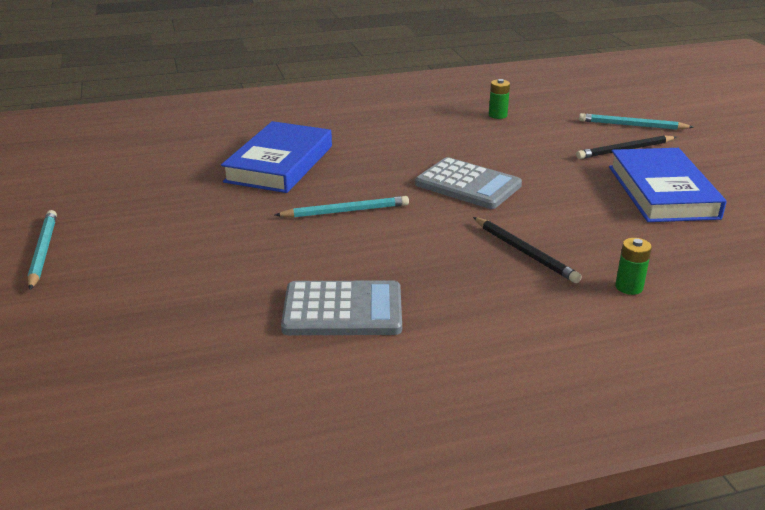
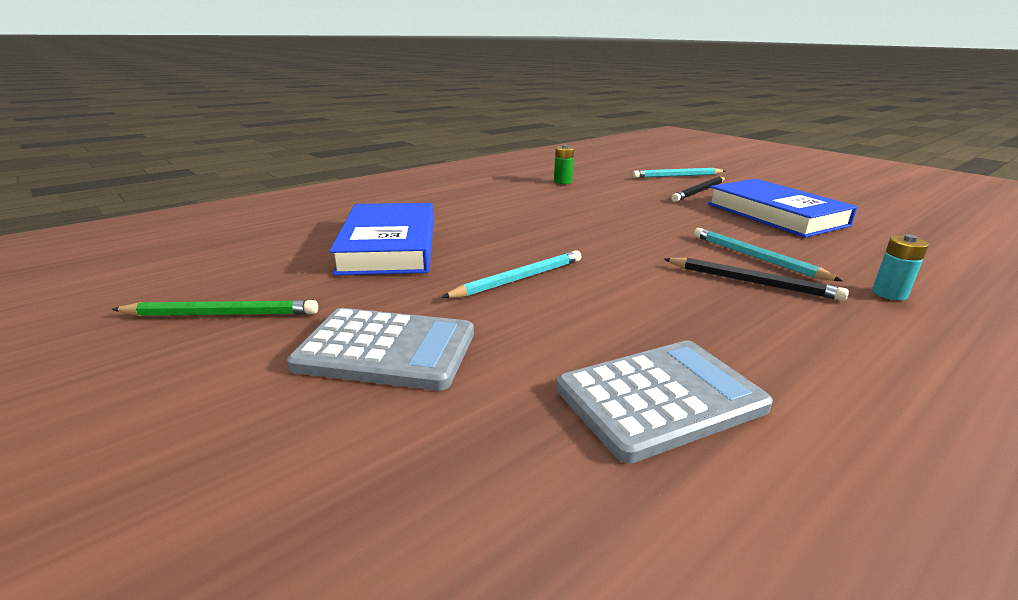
camera: 25 degrees left, 5 degrees down
turquoise pencil [28,210,57,290] -> turquoise pencil moved to [694,228,842,281]
grey calculator [415,157,522,209] -> grey calculator moved to [287,308,474,390]
green battery [615,238,652,295] -> turquoise battery [872,234,929,300]
none -> green pencil [111,300,318,316]

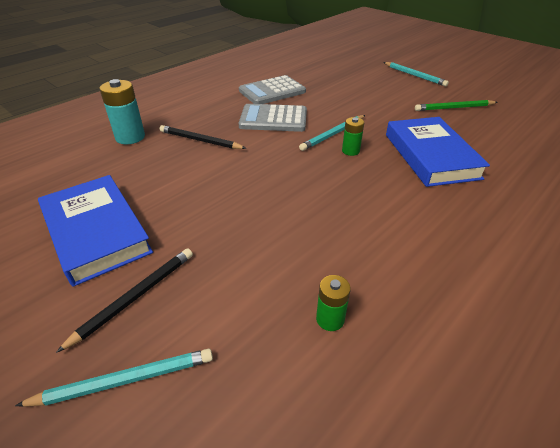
camera: 175 degrees right, 15 degrees up
grey calculator [287,308,474,390] -> grey calculator moved to [239,104,307,132]
turquoise pencil [694,228,842,281] -> turquoise pencil moved to [383,62,449,86]
turquoise battery [872,234,929,300] -> turquoise battery [99,79,145,144], size x1.70
none -> green battery [342,117,364,156]

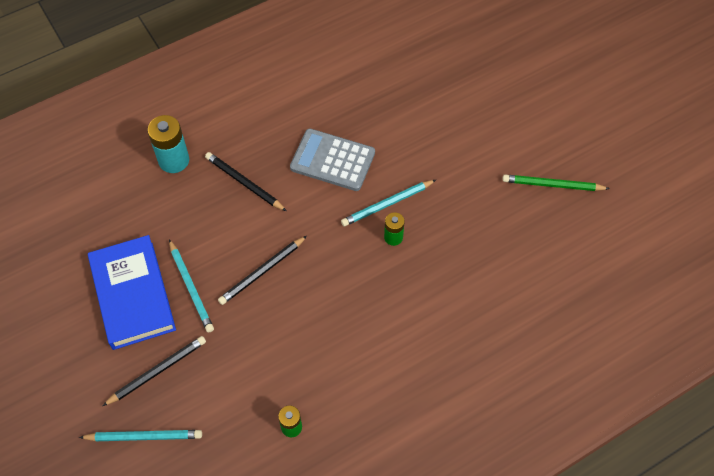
camera: 15 degrees right, 20 degrees up
grey calculator [239,75,306,104] -> none
turquoise pencil [383,62,449,86] -> turquoise pencil moved to [169,239,214,333]
blue book [386,117,490,187] -> none
none -> black pencil [218,236,307,305]

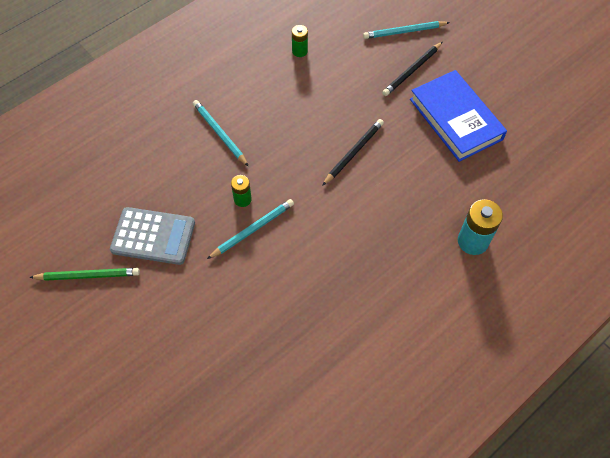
camera: 170 degrees right, 0 degrees up
turquoise pencil [169,239,214,333] -> turquoise pencil moved to [193,100,249,167]
black pencil [205,152,286,211] -> none
grey calculator [290,129,375,191] -> grey calculator moved to [110,207,195,265]

